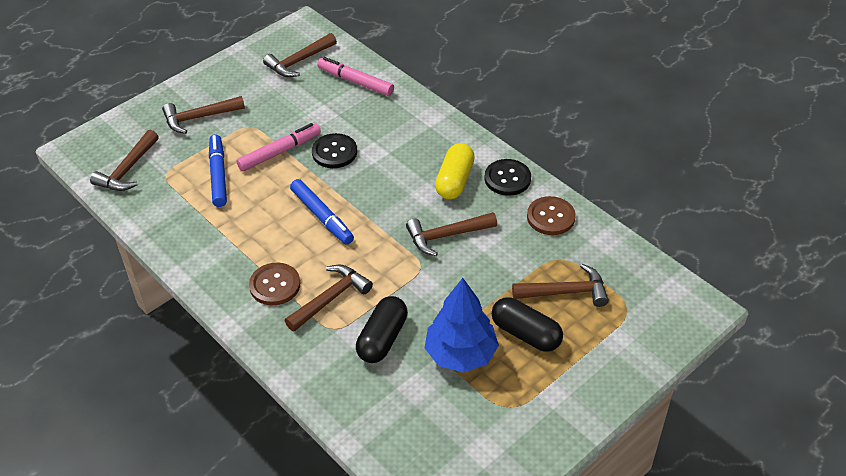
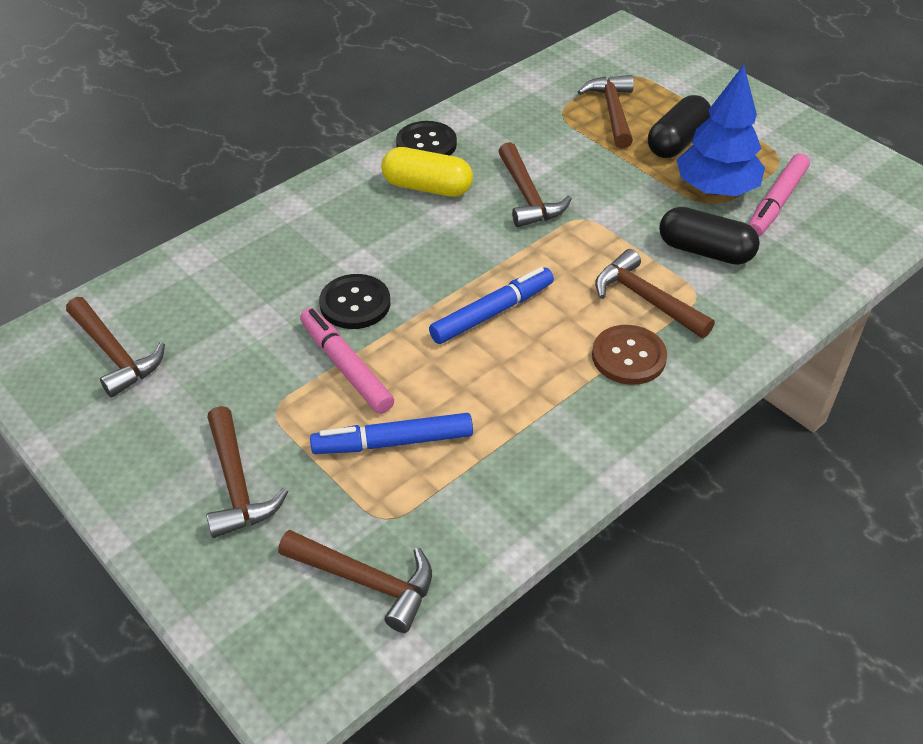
camera: 90 degrees left, 0 degrees up
pink marker [317,57,394,96] -> pink marker moved to [748,153,810,236]
brown button [527,196,576,235] -> none

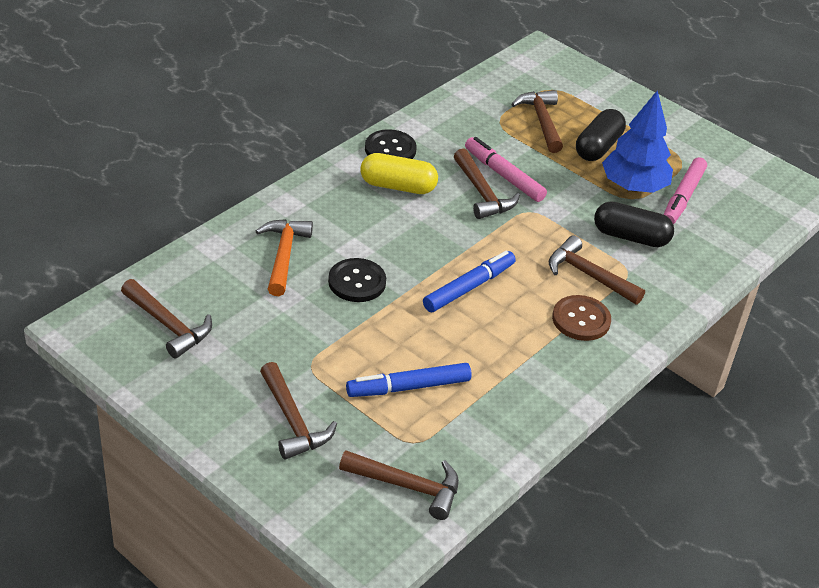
camera: 10 degrees left, 5 degrees down
pink marker [300,308,394,414] -> pink marker moved to [465,137,547,202]
none -> orange hammer [256,219,313,296]

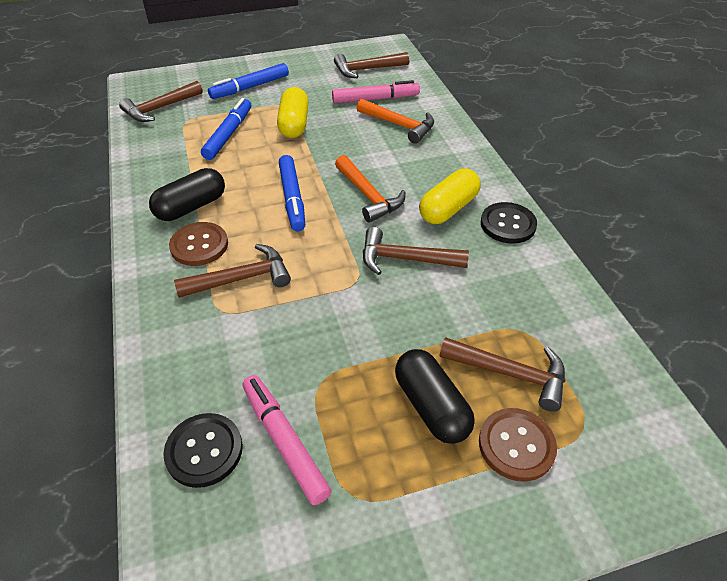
camera: 125 degrees right, 5 degrees up
brown hammer [260,362,337,460] -> blue marker [208,63,289,99]
black button [328,258,386,302] -> black button moved to [163,413,243,488]
pink marker [465,137,547,202] -> pink marker moved to [332,80,420,103]
black capsule [594,201,674,247] -> black capsule moved to [149,168,225,221]
blue tree [602,90,673,193] -> none
none -> yellow capsule [277,87,309,138]
none -> orange hammer [335,155,406,223]
none -> brown button [479,408,557,482]

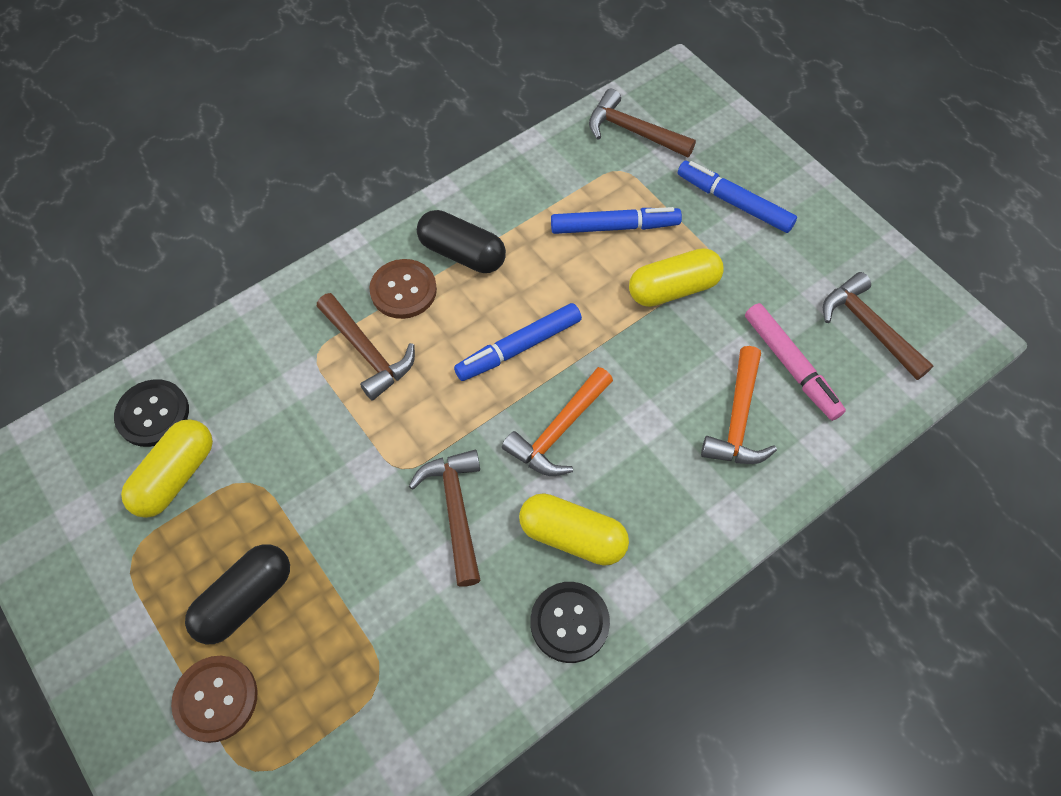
camera: 70 degrees right, 15 degrees up
pink marker [243,375,332,505] -> yellow capsule [121,419,213,518]
brown hammer [440,337,565,412] -> none

